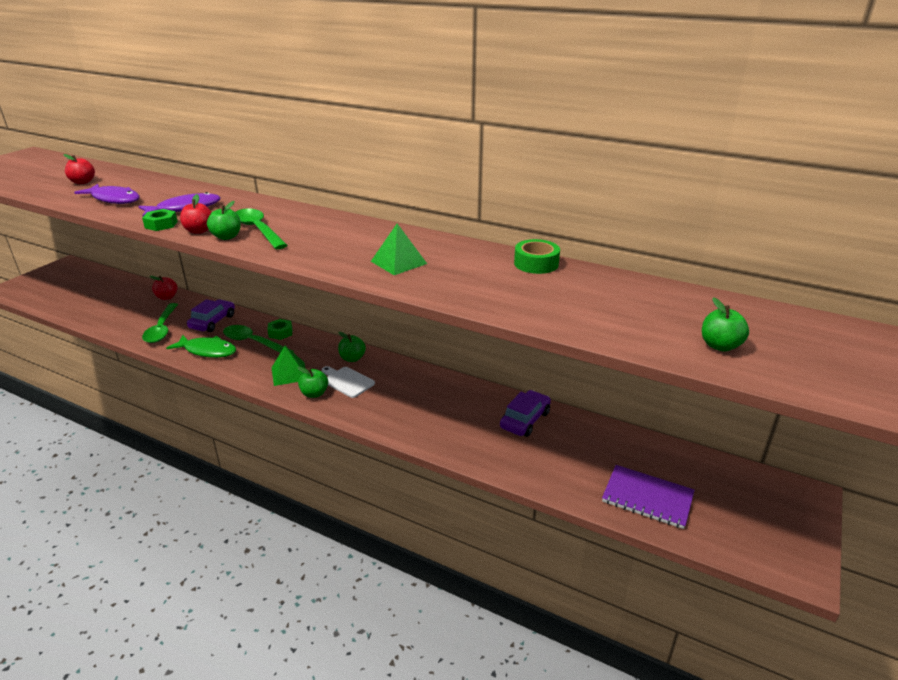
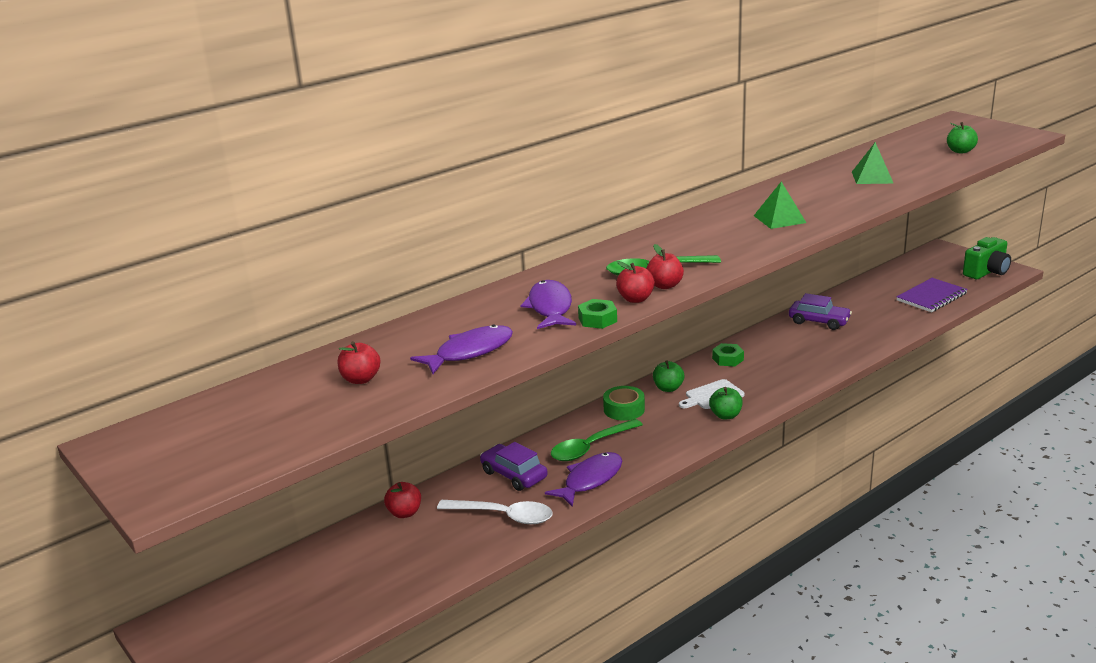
camera: 65 degrees left, 5 degrees down
green spoon [142,303,178,343] -> white spoon [437,500,553,524]
green fish [166,335,236,358] -> purple fish [545,452,622,507]
green apple [207,201,241,240] -> red apple [646,244,684,289]
green nut [267,319,292,340] -> green nut moved to [712,343,744,366]
green pyramid [272,346,306,386] -> green pyramid moved to [852,142,894,184]
purple car [500,390,551,437] -> purple car turned 150 degrees clockwise [789,293,852,330]
green tape [514,239,560,274] -> green tape moved to [603,386,645,421]
none -> green camera [963,237,1011,279]

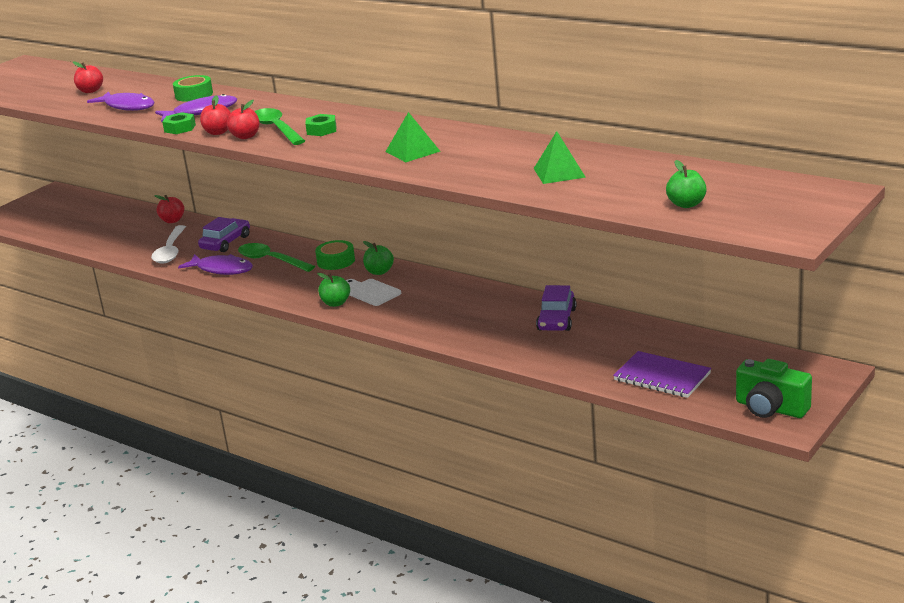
camera: 75 degrees right, 0 degrees up
green nut [712,343,744,366] -> green nut moved to [305,114,336,136]
none -> green tape [173,75,213,102]

